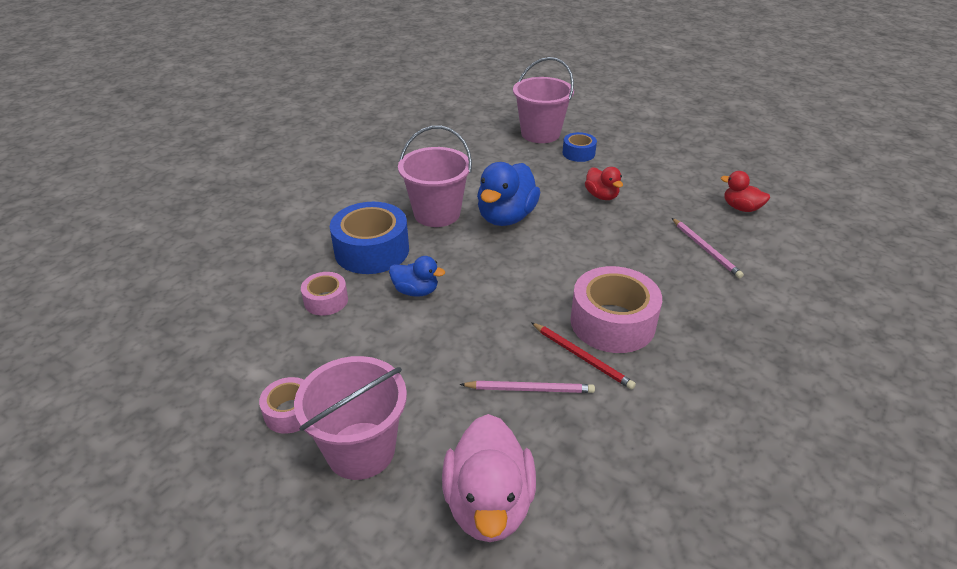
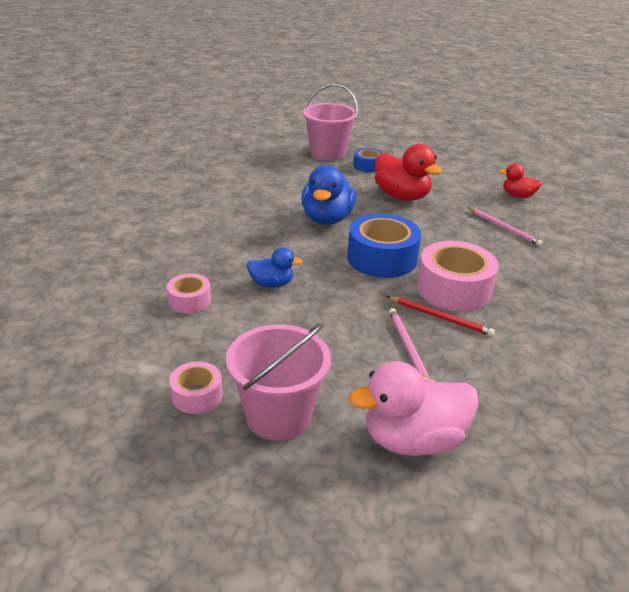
camera: 15 degrees left, 5 degrees down
blue tape [330,202,409,274] -> blue tape moved to [347,214,421,278]
pink bucket [398,126,472,227] -> none
pink duck [442,414,536,542] -> pink duck turned 90 degrees clockwise [349,361,479,456]
pink pencil [460,381,595,393] -> pink pencil turned 90 degrees counterclockwise [389,308,429,378]
red duck [585,167,623,200] -> red duck [375,144,442,201], size x1.79

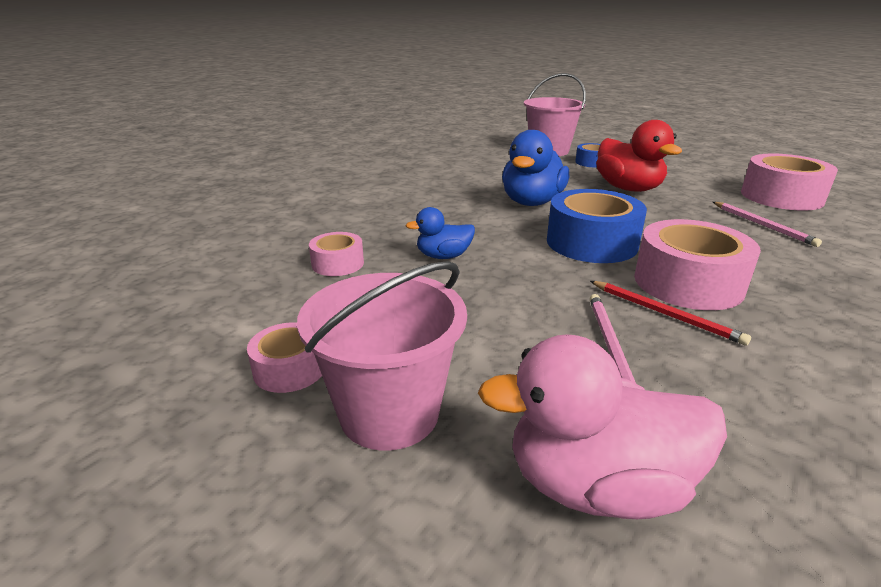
camera: 15 degrees right, 5 degrees down
blue duck [247,248,302,288] -> blue duck turned 150 degrees clockwise [406,207,475,259]
red duck [499,164,542,198] -> pink tape [741,154,838,211]

